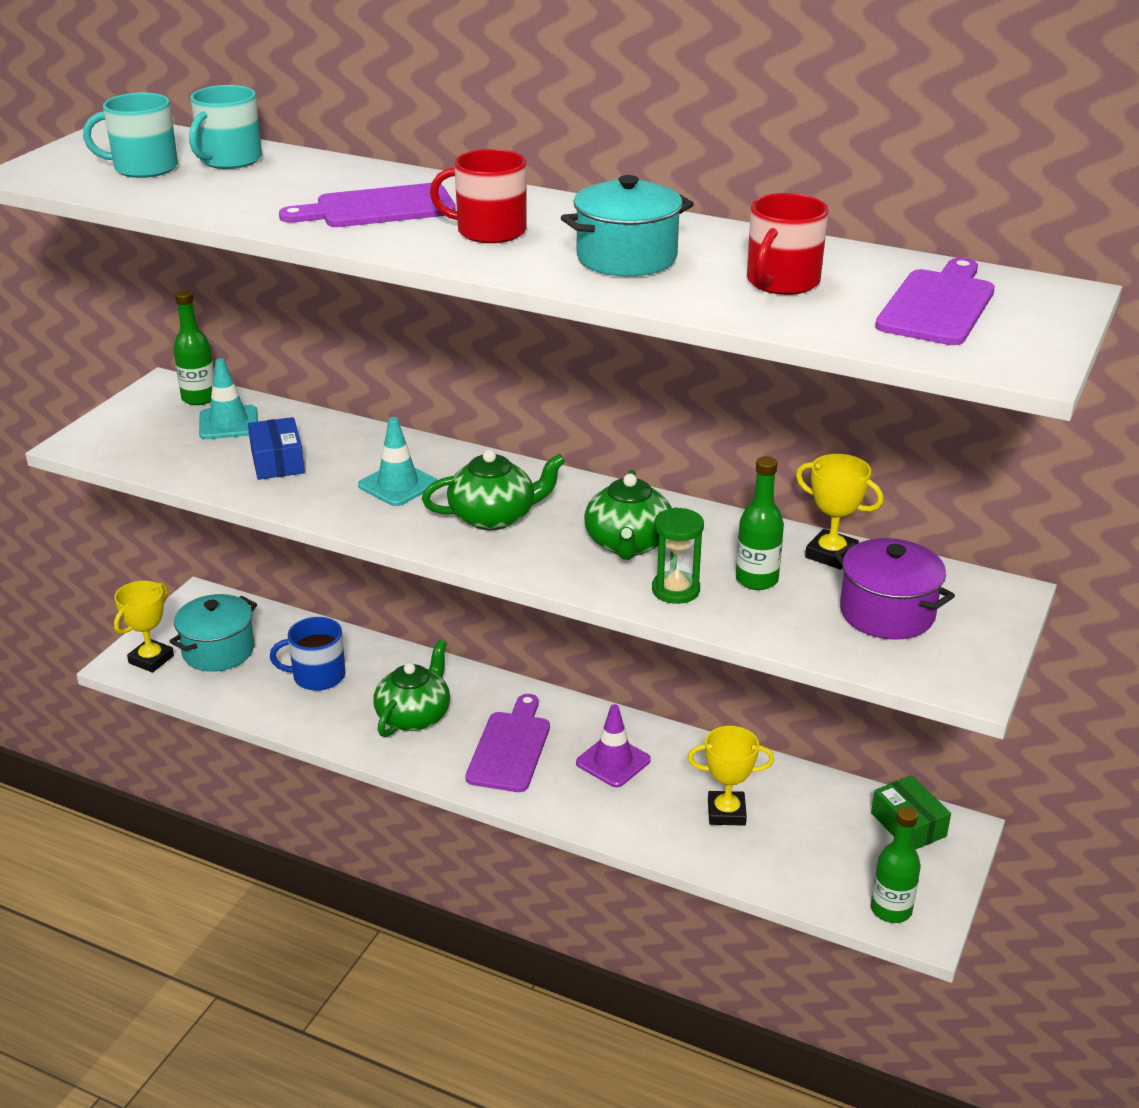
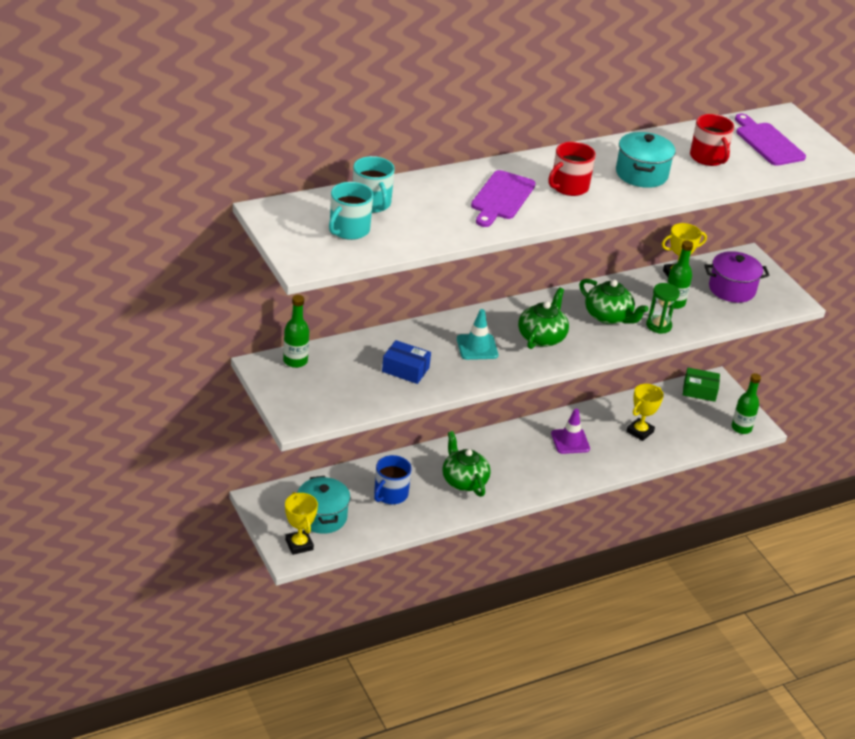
camera: 55 degrees left, 5 degrees up
turquoise traffic cone [199,358,258,439] -> none
purple cutting board [465,694,550,792] -> none

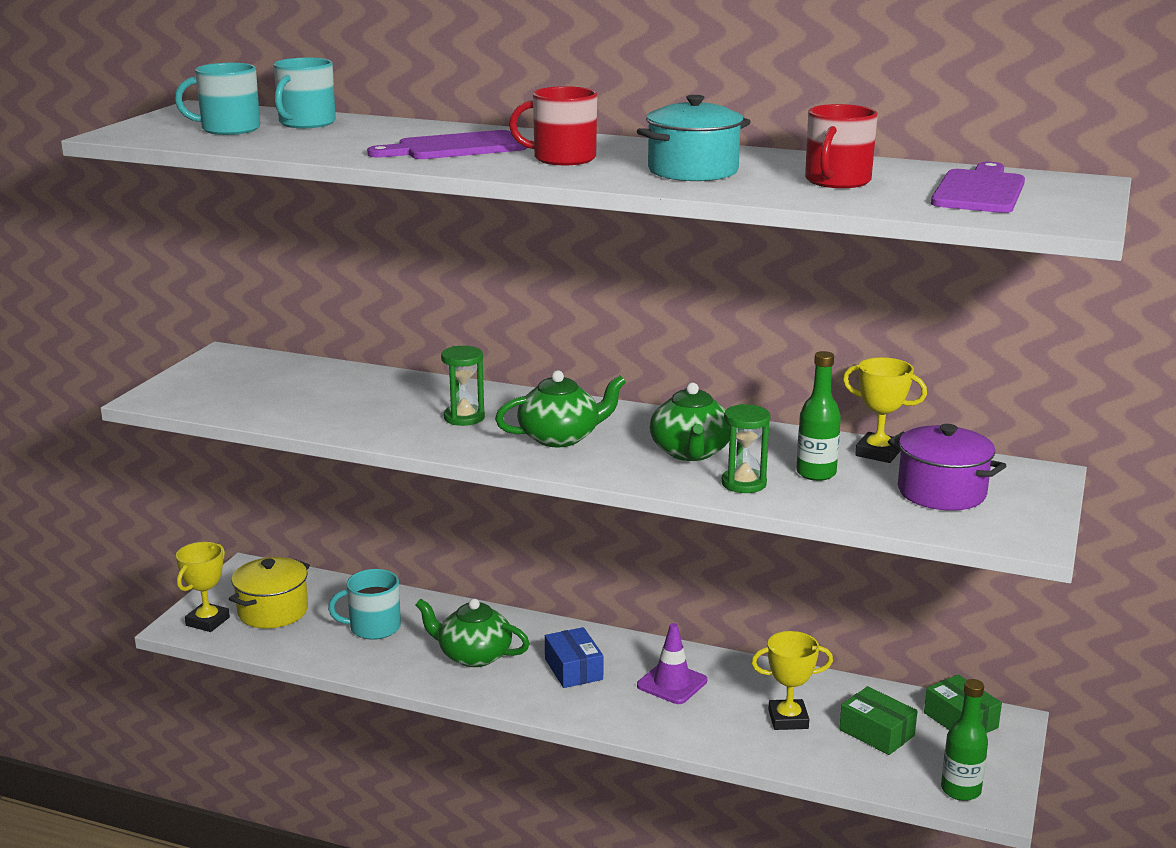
camera: 50 degrees right, 15 degrees down
green bottle [283,295,309,368] -> none
turquoise pot [297,476,350,534] -> yellow pot [229,557,310,629]
blue mug [374,455,412,504] -> turquoise mug [328,569,401,640]
blue box [382,340,431,384] -> blue box moved to [545,627,603,688]
green teapot [442,431,491,497] -> green teapot turned 90 degrees counterclockwise [415,599,530,667]
turquoise traffic cone [457,309,498,360] -> green hourglass [441,346,485,426]
none -> green box [839,686,917,755]

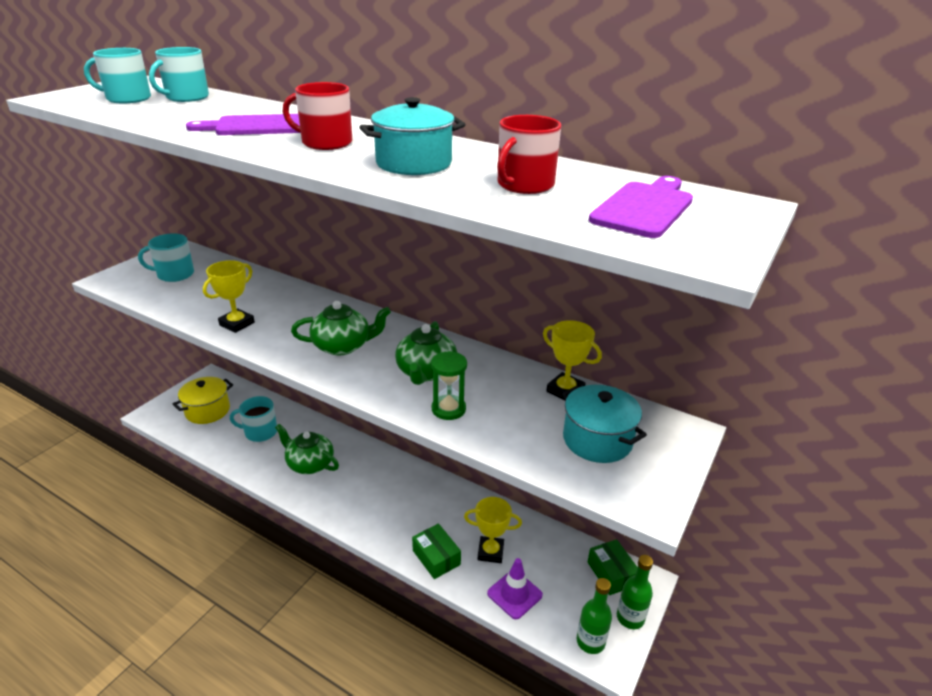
camera: 10 degrees right, 10 degrees up
yellow trophy [176,542,230,632] -> yellow trophy moved to [203,260,255,333]
green hourglass [441,346,485,426] -> none
blue box [545,627,603,688] -> none
purple traffic cone [637,623,707,704] -> purple traffic cone moved to [487,558,543,619]
green bottle [796,351,841,481] -> green bottle moved to [617,555,653,629]
green box [839,686,917,755] -> green box moved to [412,524,461,579]
purple pot [888,424,1006,511] -> turquoise pot [561,385,647,463]
none -> turquoise mug [138,233,194,282]

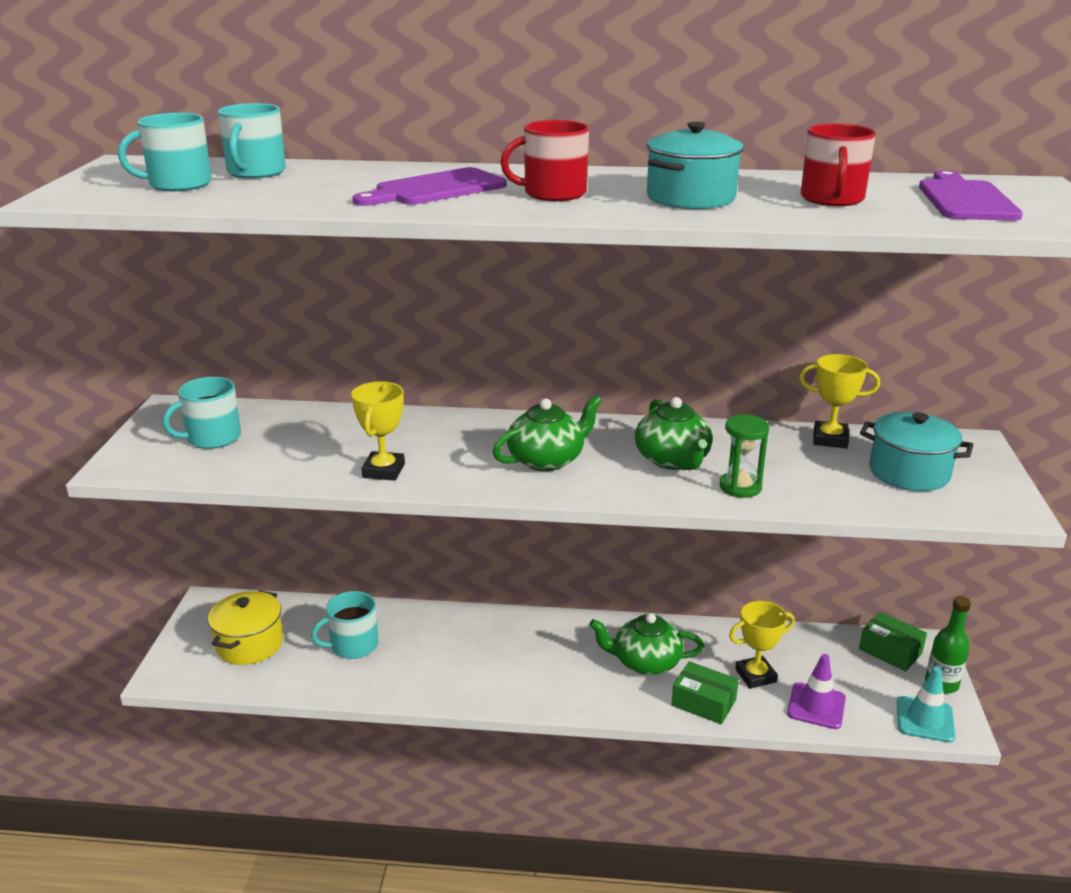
camera: 25 degrees left, 5 degrees down
green teapot [275,424,339,474] -> green teapot moved to [589,613,704,675]
green bottle [577,578,612,654] -> turquoise traffic cone [897,667,956,743]

